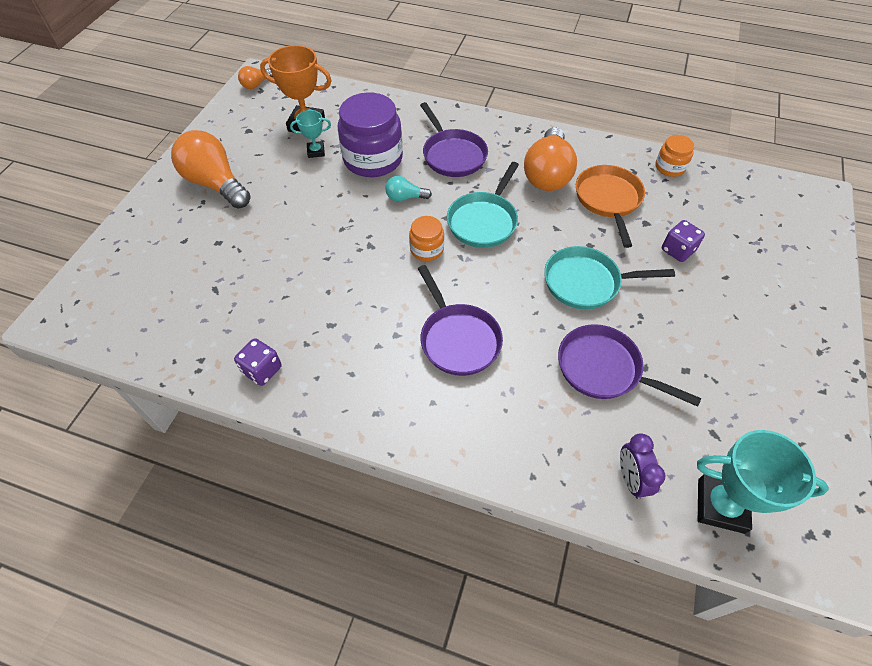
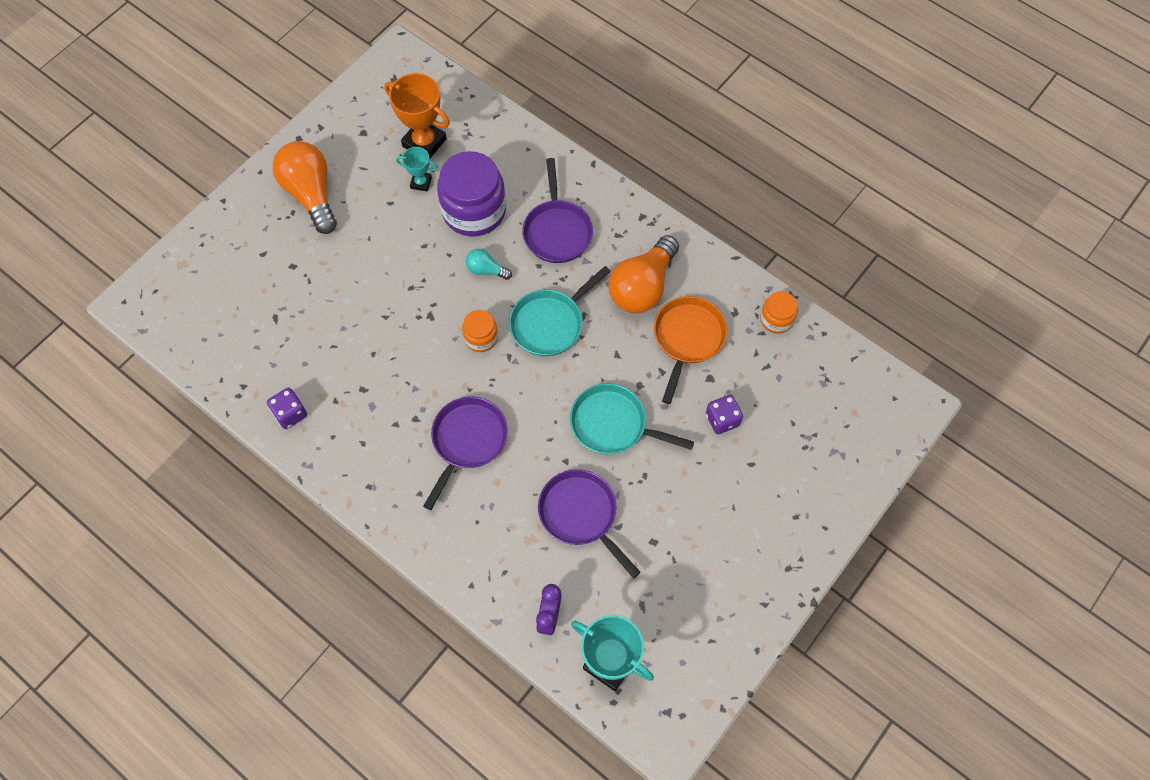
camera: 20 degrees right, 10 degrees up
orange light bulb [238,66,273,89] -> none
purple pan [418,265,503,376] -> purple pan turned 150 degrees counterclockwise [423,397,508,510]

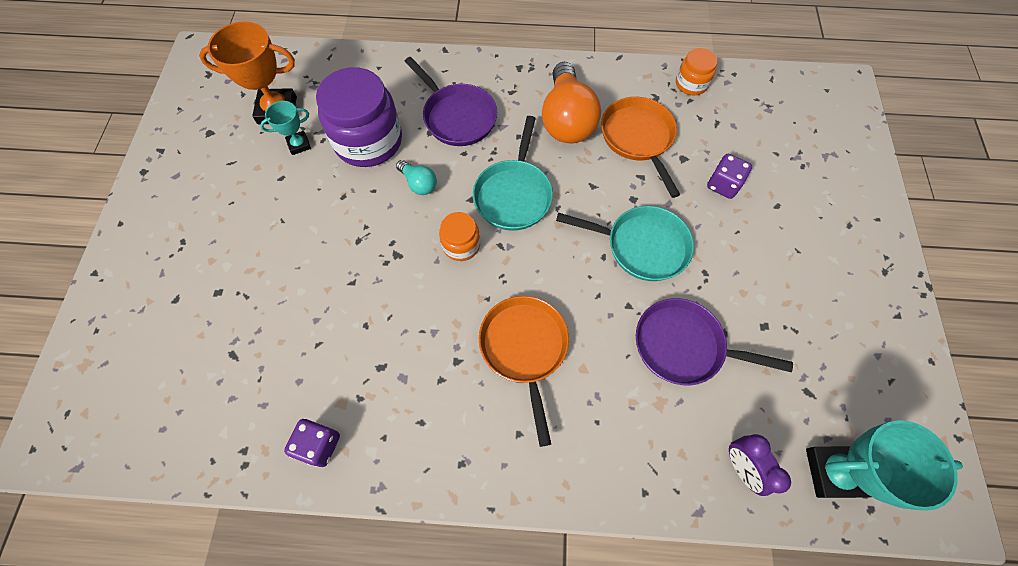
camera: 35 degrees left, 0 degrees up
orange light bulb [273,141,337,234] -> none
purple pan [423,397,508,510] -> orange pan [479,296,569,447]
turquoise light bulb [466,249,512,280] -> turquoise light bulb turned 120 degrees counterclockwise [396,160,437,195]
turquoise pan [570,383,694,454] -> turquoise pan turned 150 degrees counterclockwise [556,206,694,281]

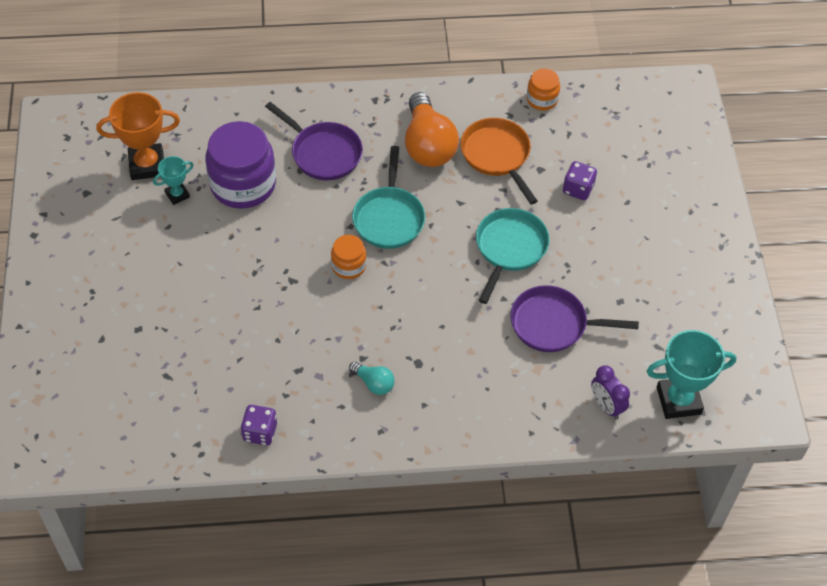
camera: 10 degrees left, 10 degrees down
turquoise light bulb [396,160,437,195] -> turquoise light bulb moved to [349,362,395,395]
orange pan [479,296,569,447] -> none
turquoise pan [556,206,694,281] -> turquoise pan turned 75 degrees counterclockwise [476,208,550,304]

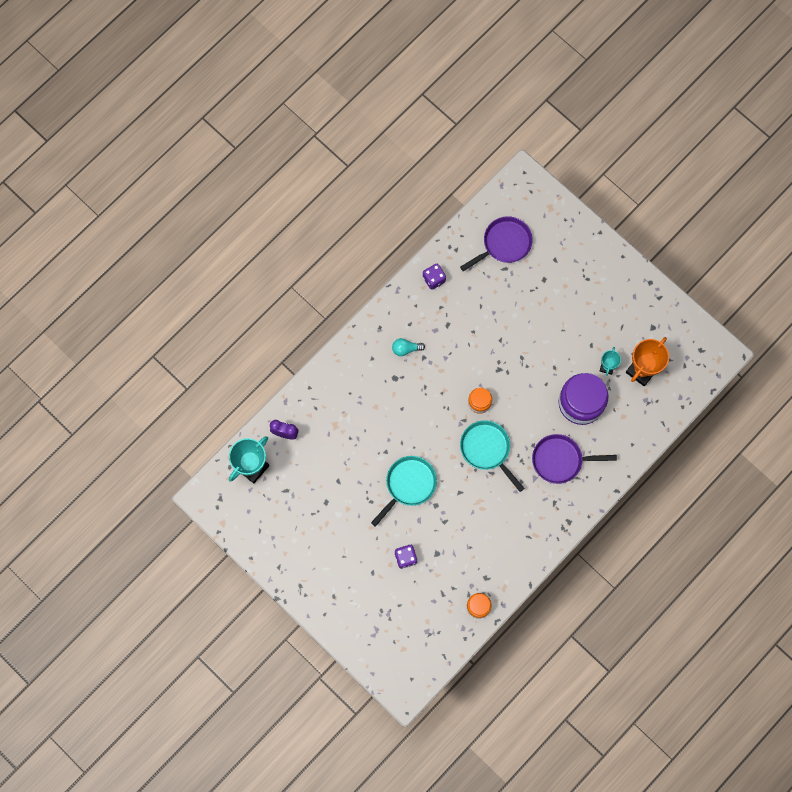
camera: 140 degrees right, 20 degrees up
orange light bulb [405,92,459,167] -> none
orange pan [460,118,537,204] -> none
turquoise pan [476,208,550,304] -> turquoise pan turned 120 degrees counterclockwise [371,456,437,527]
purple pan [511,285,639,352] -> purple pan moved to [460,216,533,271]

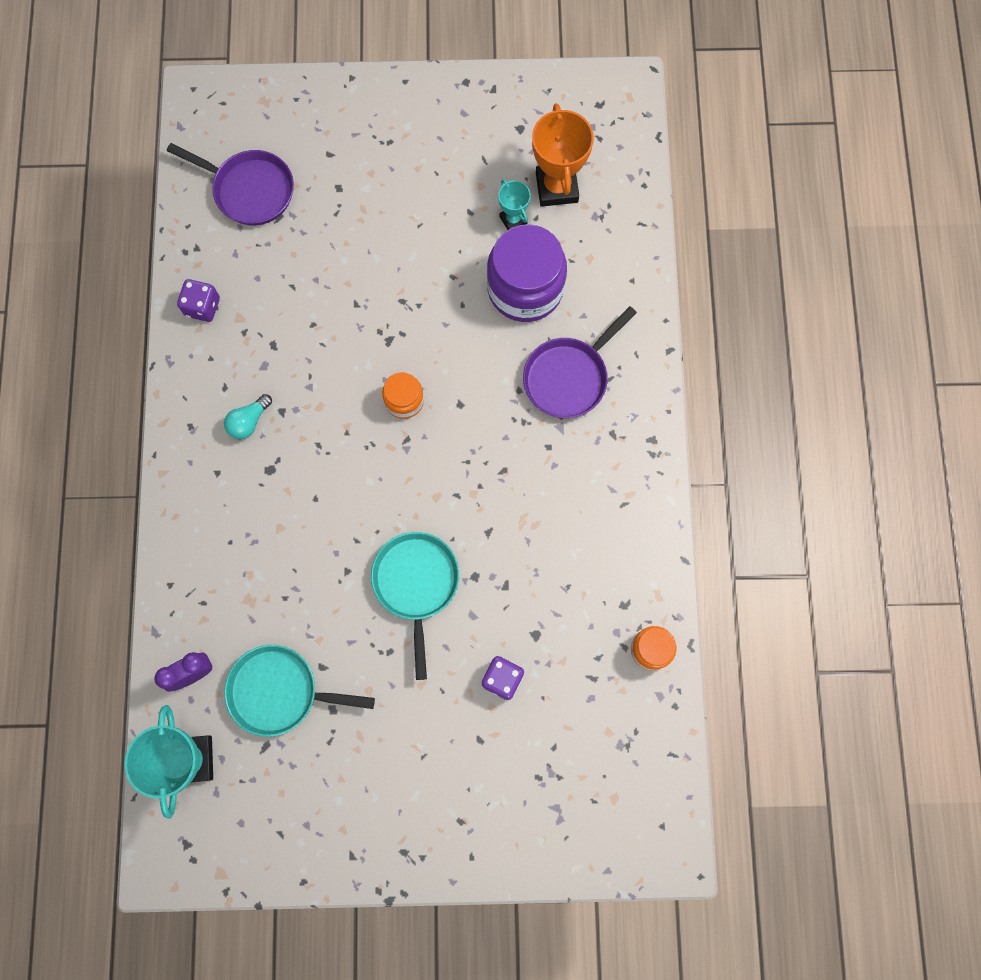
camera: 45 degrees left, 0 degrees up
purple pan [460,216,533,271] -> purple pan turned 105 degrees clockwise [167,143,294,225]
turquoise pan [460,420,525,492] -> turquoise pan moved to [224,645,375,737]

